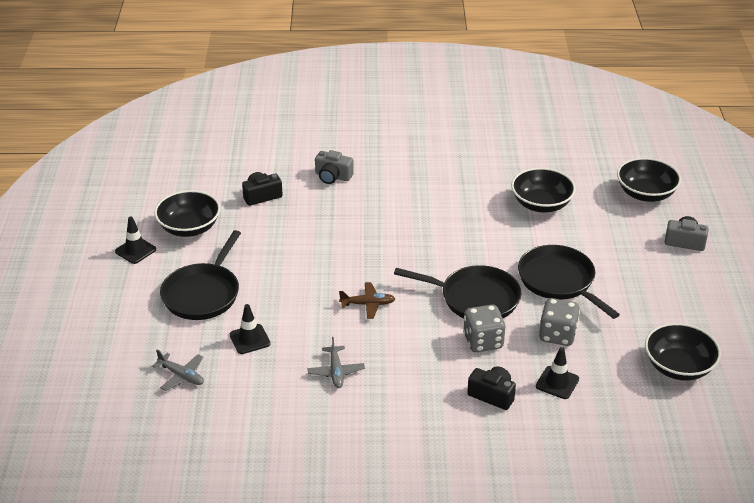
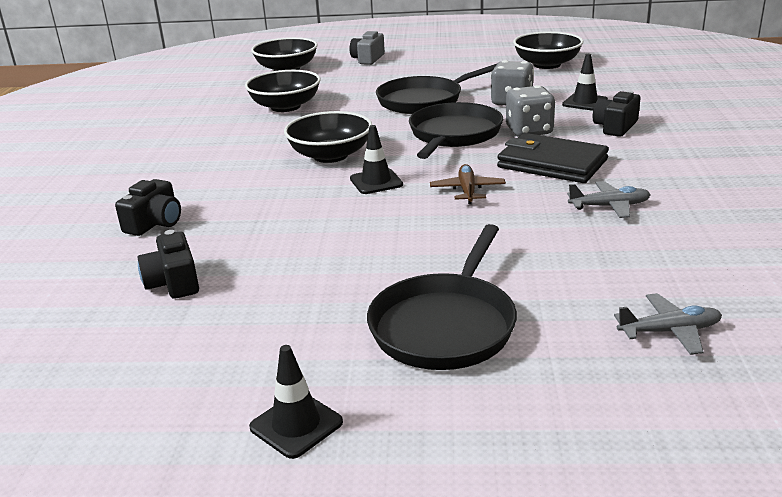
camera: 85 degrees left, 10 degrees down
grey plane [152,350,204,391] -> grey plane turned 45 degrees clockwise [614,293,722,355]
black bowl [154,190,220,237] -> black bowl moved to [284,111,372,163]
black pan [160,230,241,320] -> black pan turned 90 degrees clockwise [367,224,517,370]
black traffic cone [230,304,271,354] -> black traffic cone moved to [350,125,403,194]
grey camera [315,150,354,184] -> black camera [115,179,181,236]
none -> black wallet [497,133,609,183]

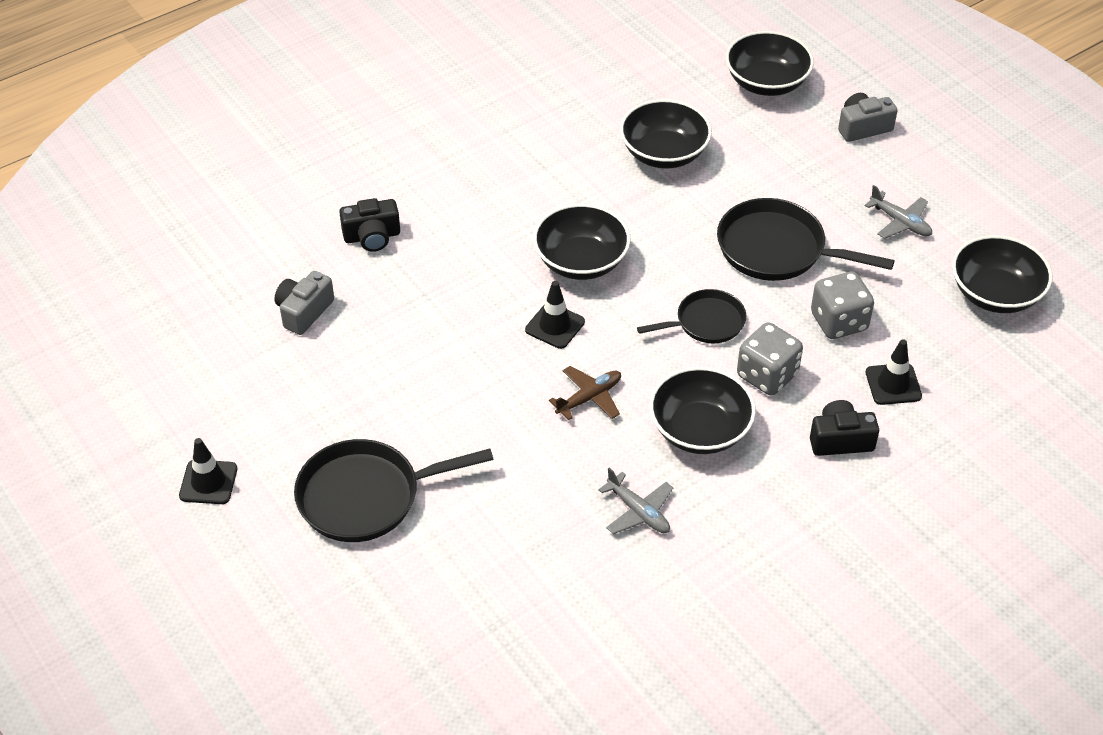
camera: 50 degrees right, 20 degrees up
black camera [137,230,199,299] -> grey camera [274,271,334,335]
black pan [409,102,503,159] -> black pan [637,289,746,343], size x0.61
black wallet [497,133,609,183] -> black bowl [650,367,756,454]
grey plane [614,293,722,355] -> grey plane moved to [864,185,932,239]

